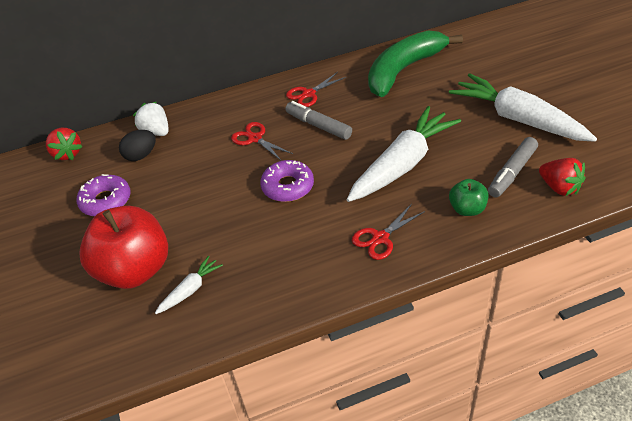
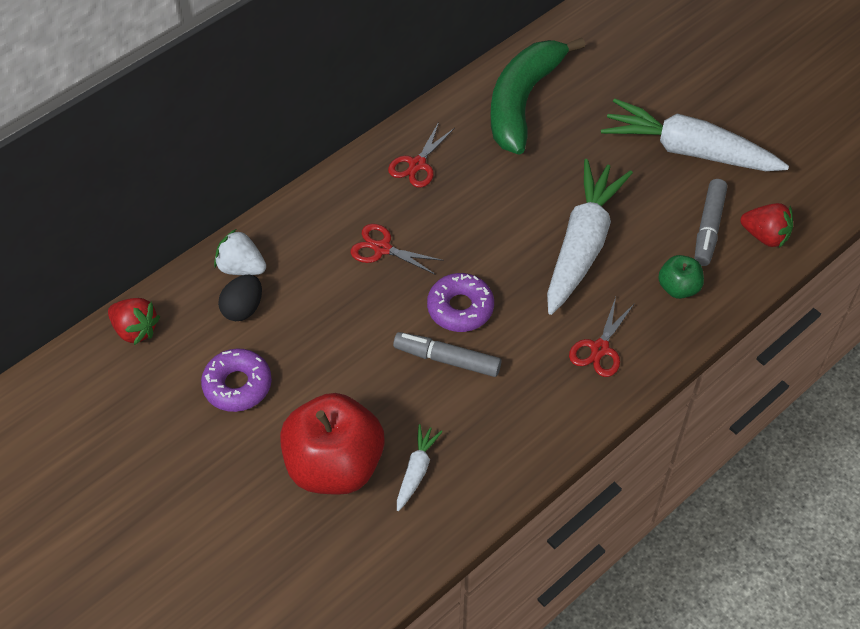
camera: 25 degrees left, 10 degrees up
grey marker [286,101,352,140] -> grey marker moved to [393,332,502,377]

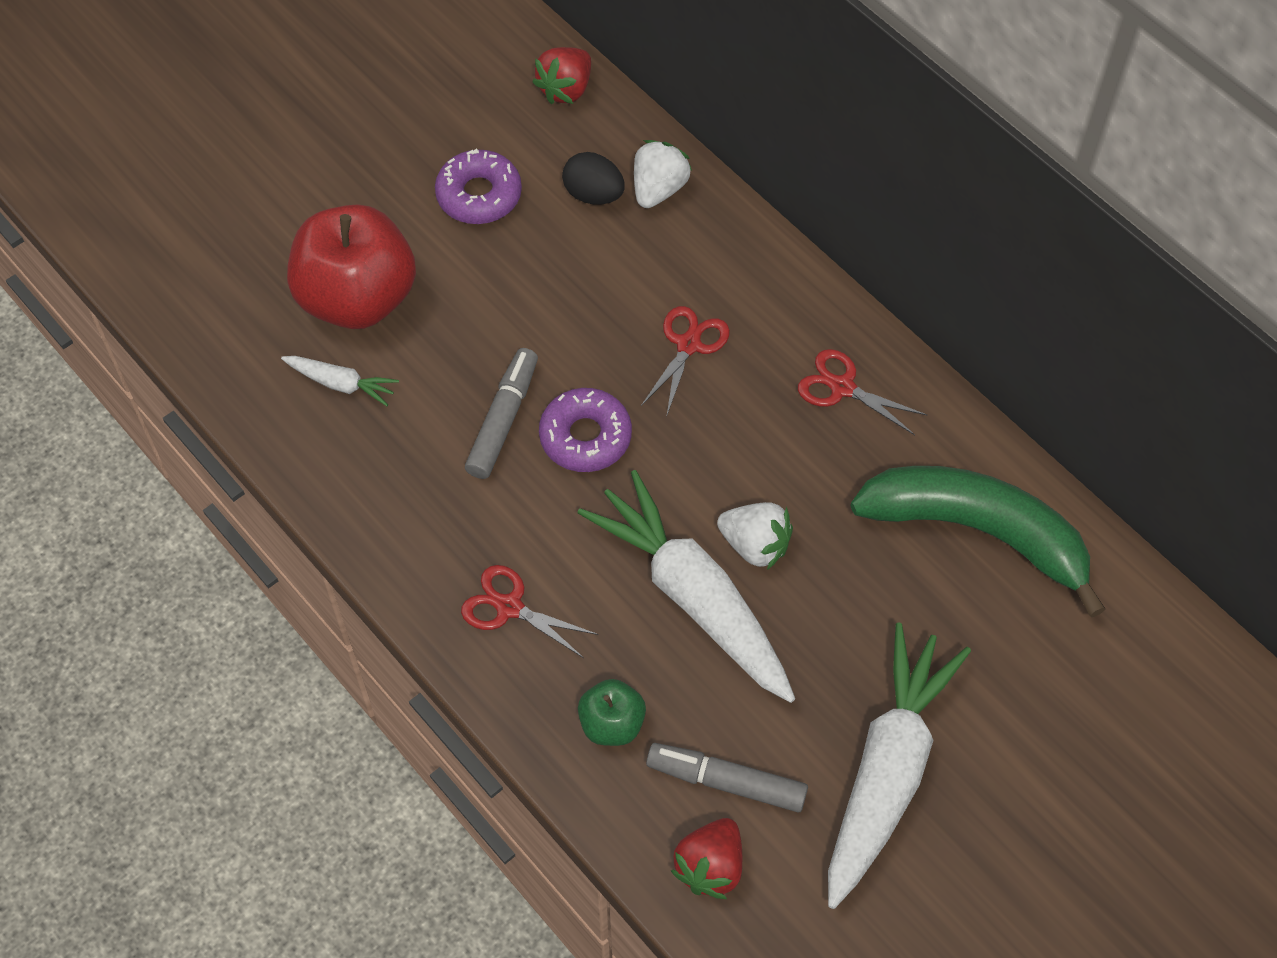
camera: 90 degrees right, 5 degrees up
white carrot [547,159,633,315] -> white carrot turned 150 degrees counterclockwise [578,470,795,703]
none -> white strawberry [717,502,793,570]

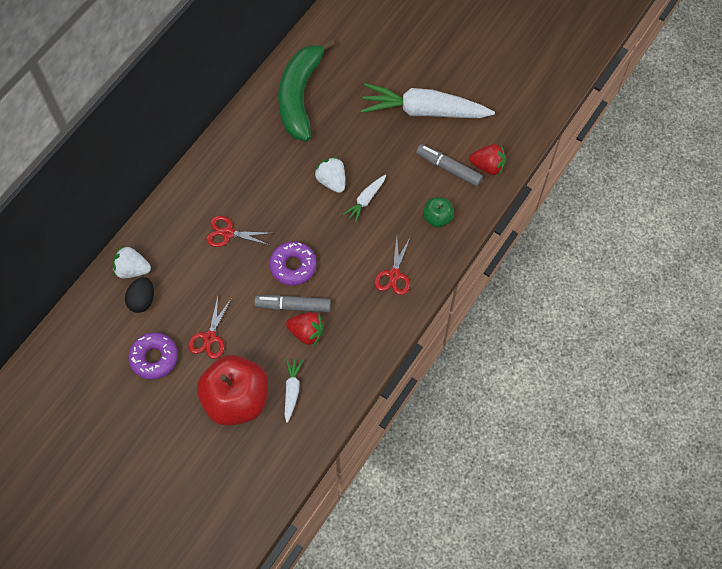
camera: 105 degrees left, 5 degrees up
red strawberry [532,47,591,104] -> red strawberry moved to [286,312,324,346]
white carrot [578,470,795,703] -> white carrot [343,175,386,223], size x0.45
grey marker [646,743,808,812] -> grey marker turned 120 degrees clockwise [416,144,483,187]
white strawberry [717,502,793,570] -> white strawberry turned 45 degrees counterclockwise [314,157,345,193]
red scissors [798,349,927,435] -> red scissors moved to [188,297,231,359]

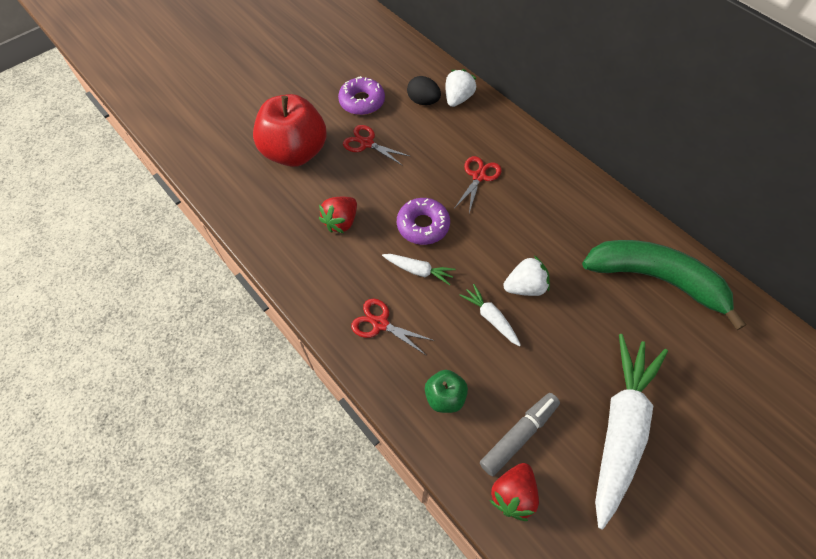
camera: 105 degrees right, 5 degrees down
grey marker [254,295,331,313] -> none
white carrot [285,359,303,423] -> white carrot moved to [382,254,456,285]

